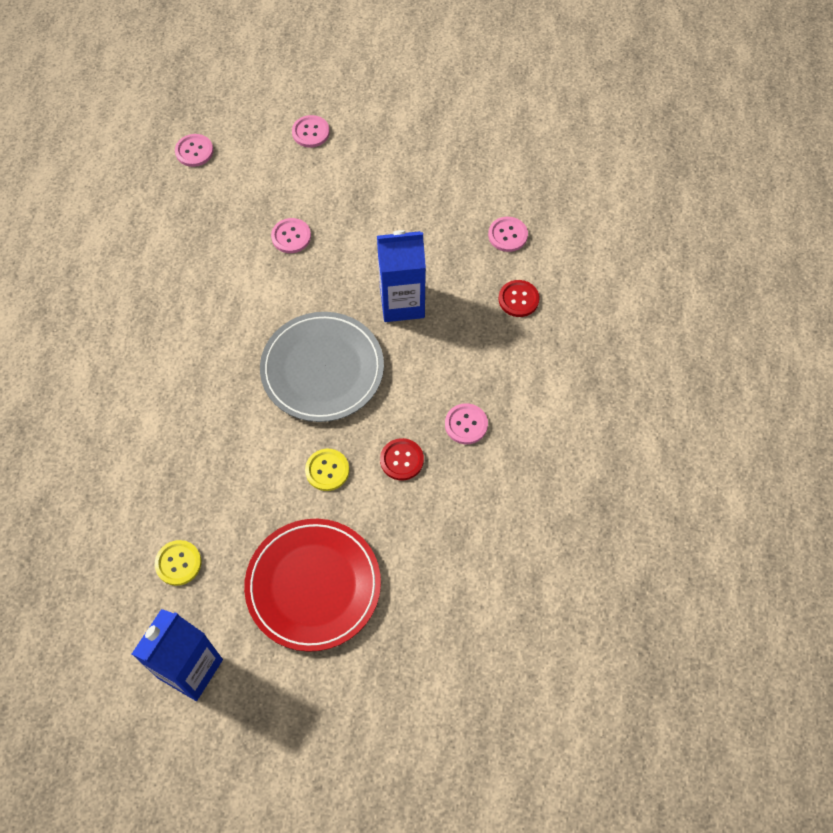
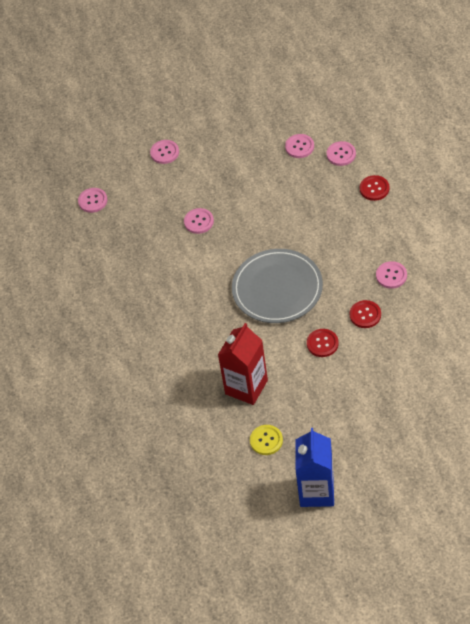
camera: 20 degrees left, 10 degrees down
red plate [244,519,381,652] -> none
yellow button [305,449,349,491] -> red button [307,329,339,357]
blue carton [377,230,426,322] -> none
none -> red carton [218,323,268,405]
none -> pink button [285,134,314,158]

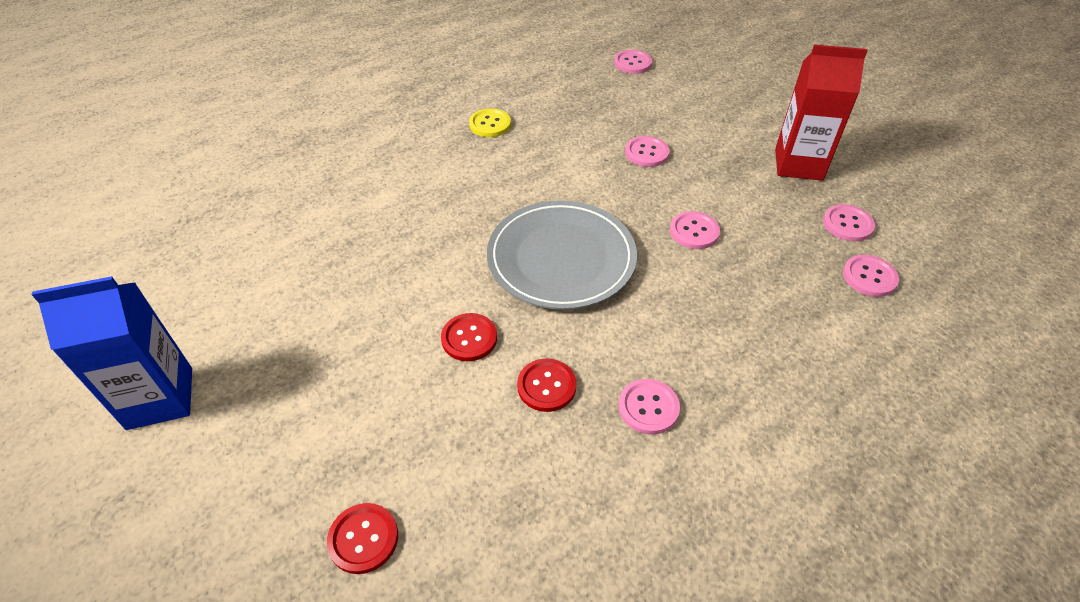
camera: 65 degrees right, 5 degrees down
pink button [150,140,179,164] -> pink button moved to [670,211,720,249]
red carton [218,323,268,405] -> red carton moved to [775,45,868,181]
yellow button [250,425,283,455] -> yellow button moved to [469,108,511,137]
red button [360,175,390,201] -> red button moved to [327,503,398,574]

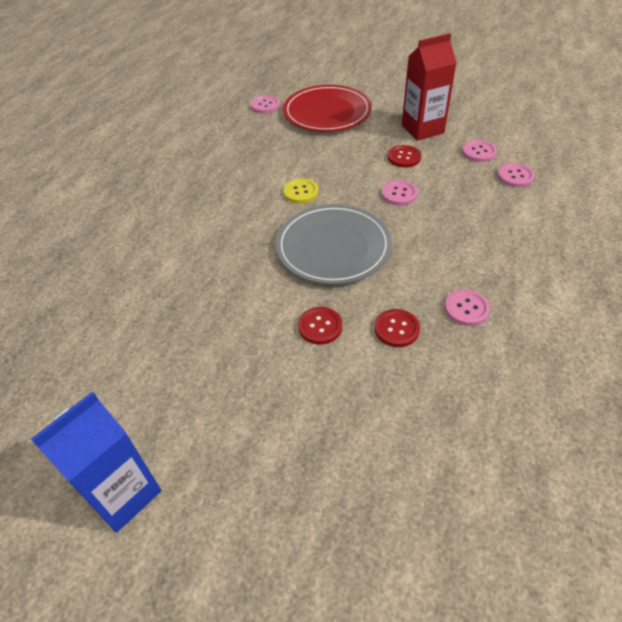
camera: 30 degrees left, 0 degrees up
red button [327,503,398,574] -> red button moved to [388,145,421,168]
yellow button [469,108,511,137] -> yellow button moved to [283,178,318,204]
pink button [625,136,669,167] -> none
none -> red plate [283,85,372,132]

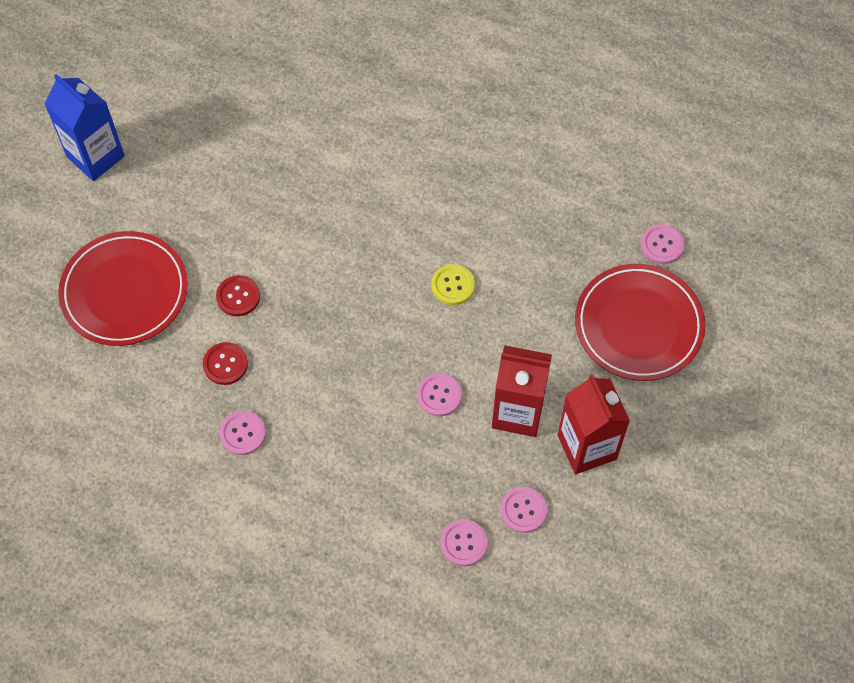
camera: 90 degrees right, 15 degrees up
grey plate [275,204,392,285] -> none
red button [388,145,421,168] -> red carton [492,345,552,437]
none -> red plate [58,231,188,346]

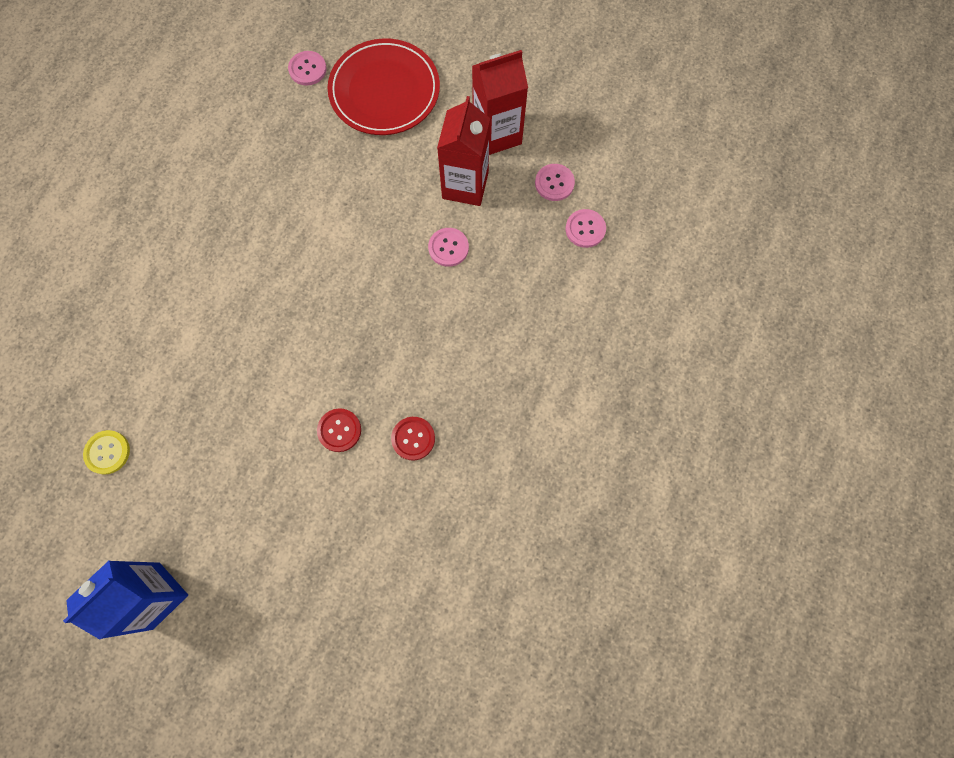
camera: 90 degrees left, 10 degrees up
red plate [58,231,188,346] -> none
pink button [219,411,266,455] -> none
yellow button [431,264,475,305] -> yellow button moved to [83,430,130,474]

